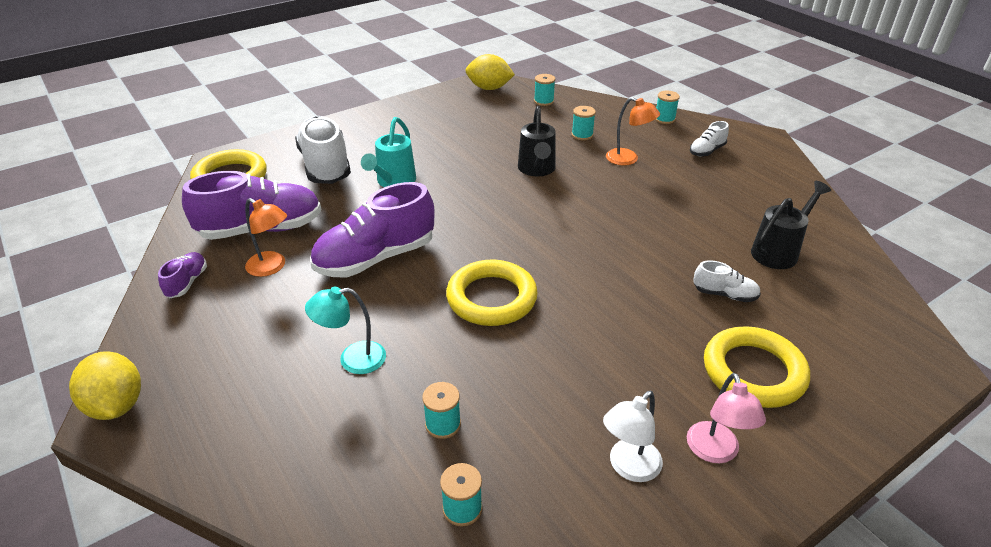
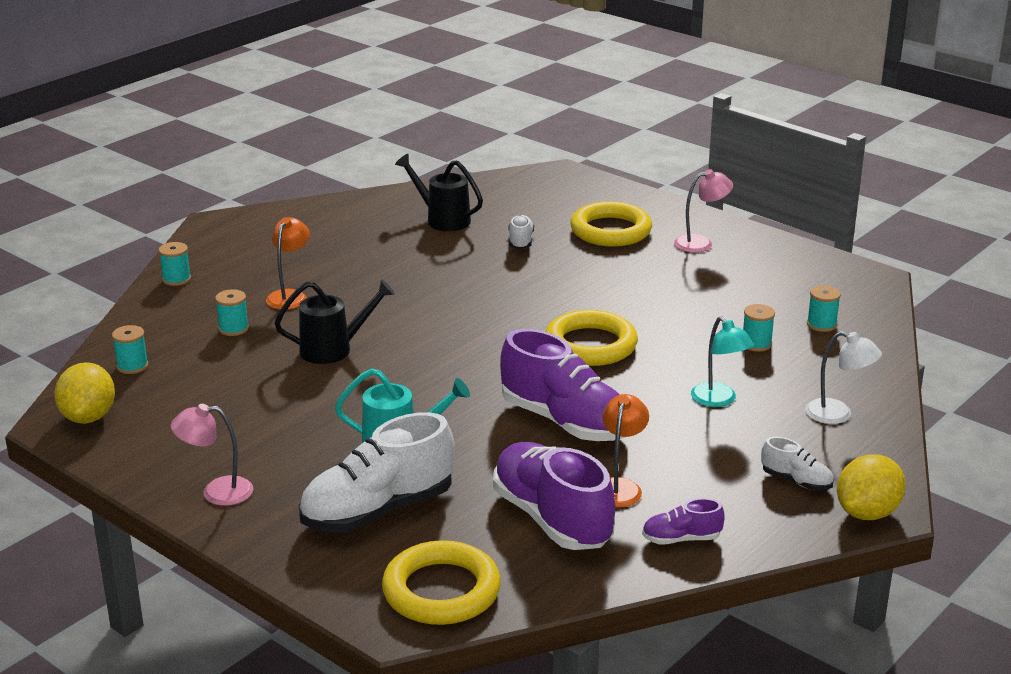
camera: 105 degrees left, 10 degrees down
white lamp [603,391,663,482] -> white lamp moved to [805,331,882,424]
white shoe [690,121,729,157] -> white shoe moved to [761,437,834,491]
none -> pink lamp [171,404,253,506]

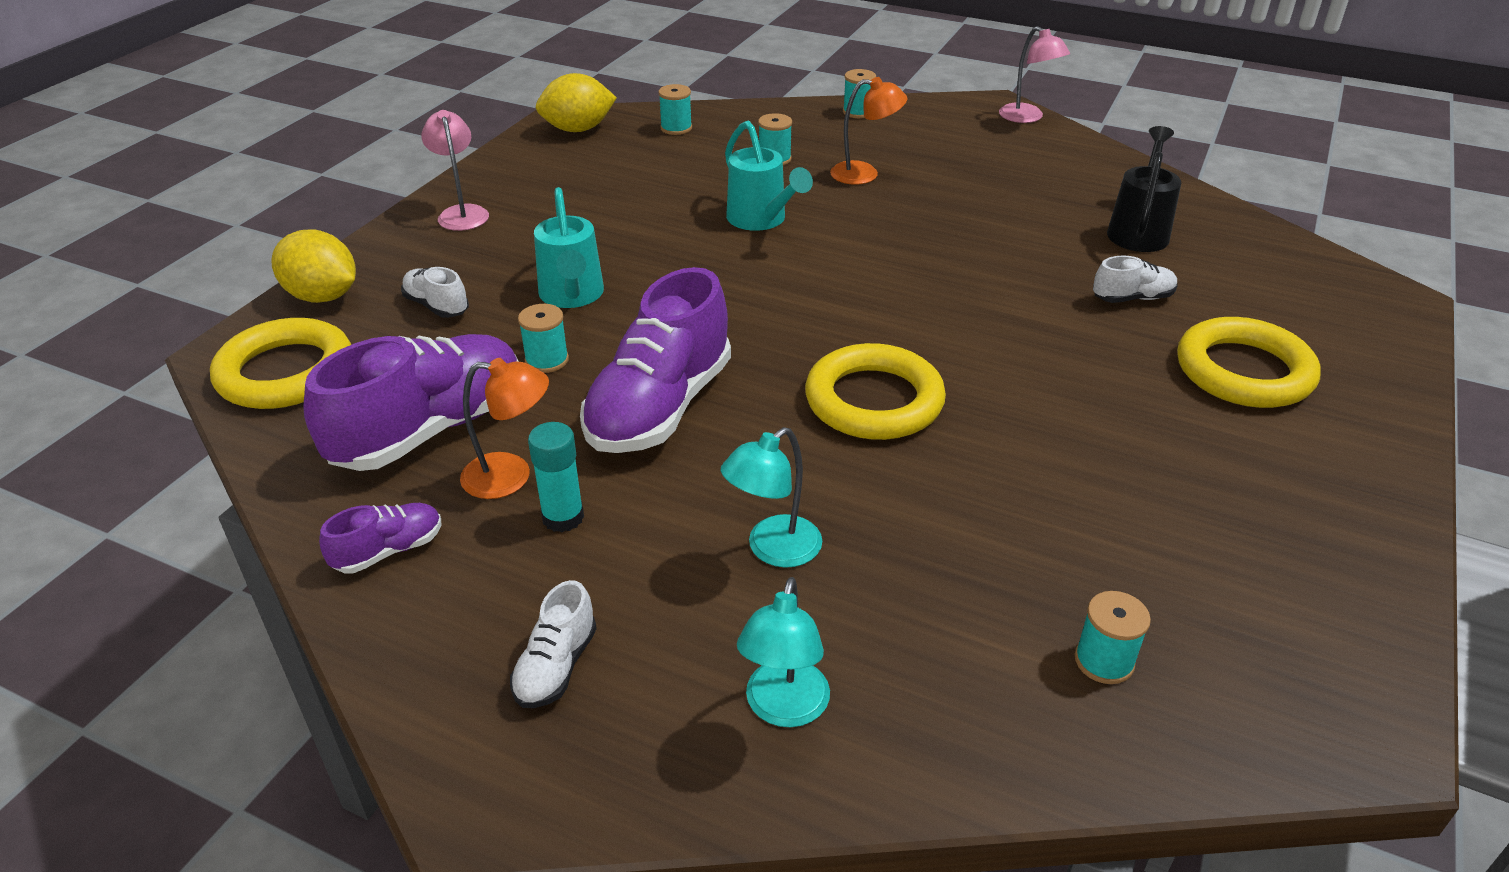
camera: 75 degrees right, 10 degrees up
black watering can [274,279,395,364] -> turquoise watering can [725,121,813,231]
white shoe [299,412,455,533] -> white shoe [401,267,469,318], size x0.47
purple shoe [642,498,724,545] -> purple shoe turned 75 degrees clockwise [319,503,441,573]
pink lamp [674,169,733,253] -> pink lamp moved to [999,26,1070,123]
turquoise spool [743,304,775,352] -> turquoise spool moved to [518,304,569,373]
white lamp [805,331,882,424] -> turquoise lamp [737,577,830,727]
yellow lemon [837,454,906,520] -> yellow lemon moved to [271,230,356,303]
none -> turquoise glue stick [528,422,584,533]

